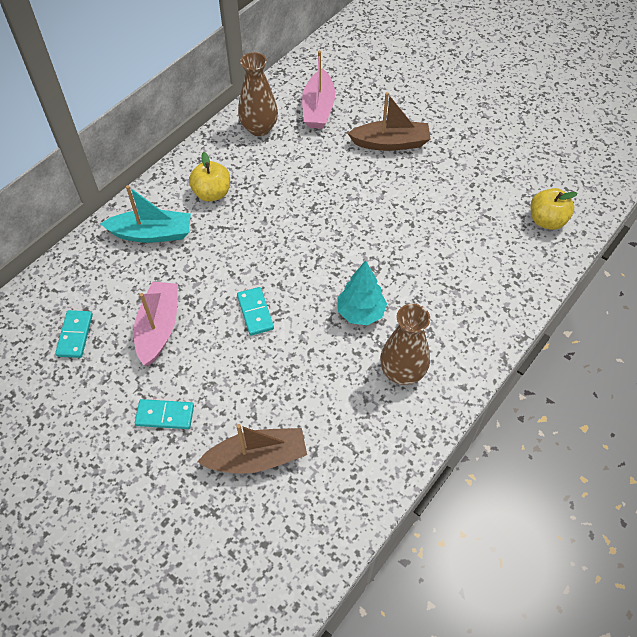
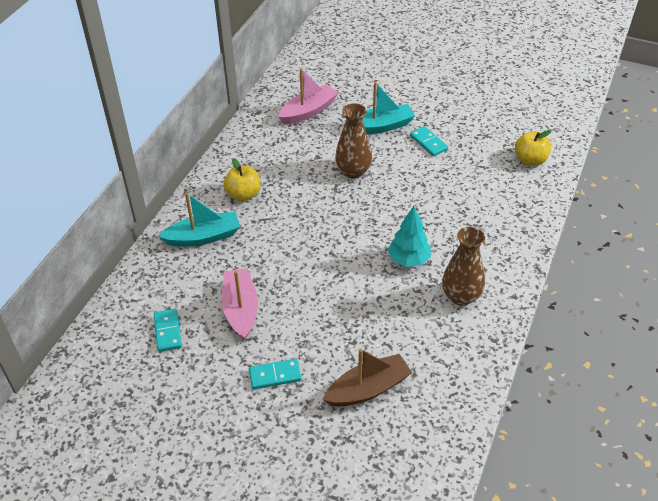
camera: 15 degrees left, 10 degrees down
turquoise domino [237,287,274,336] -> turquoise domino moved to [410,126,448,156]
brown vase [238,52,278,136] -> brown vase moved to [335,103,372,179]
pink boat [302,51,335,129] -> pink boat turned 120 degrees counterclockwise [278,68,338,125]
brown boat [347,92,431,151] -> turquoise boat [344,82,415,134]

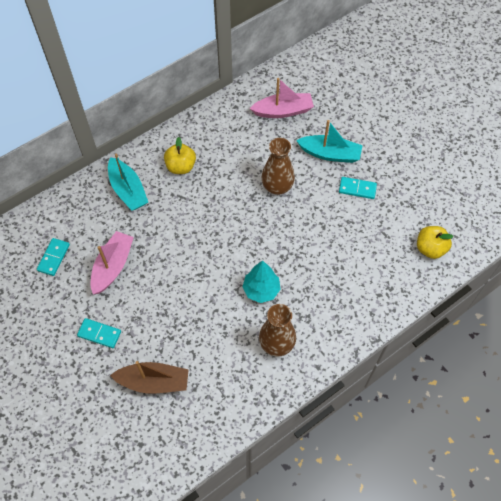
camera: 30 degrees right, 15 degrees up
turquoise boat [158,192,240,247] -> turquoise boat turned 45 degrees clockwise [108,154,148,211]
turquoise domino [410,126,448,156] -> turquoise domino turned 75 degrees counterclockwise [339,177,377,199]

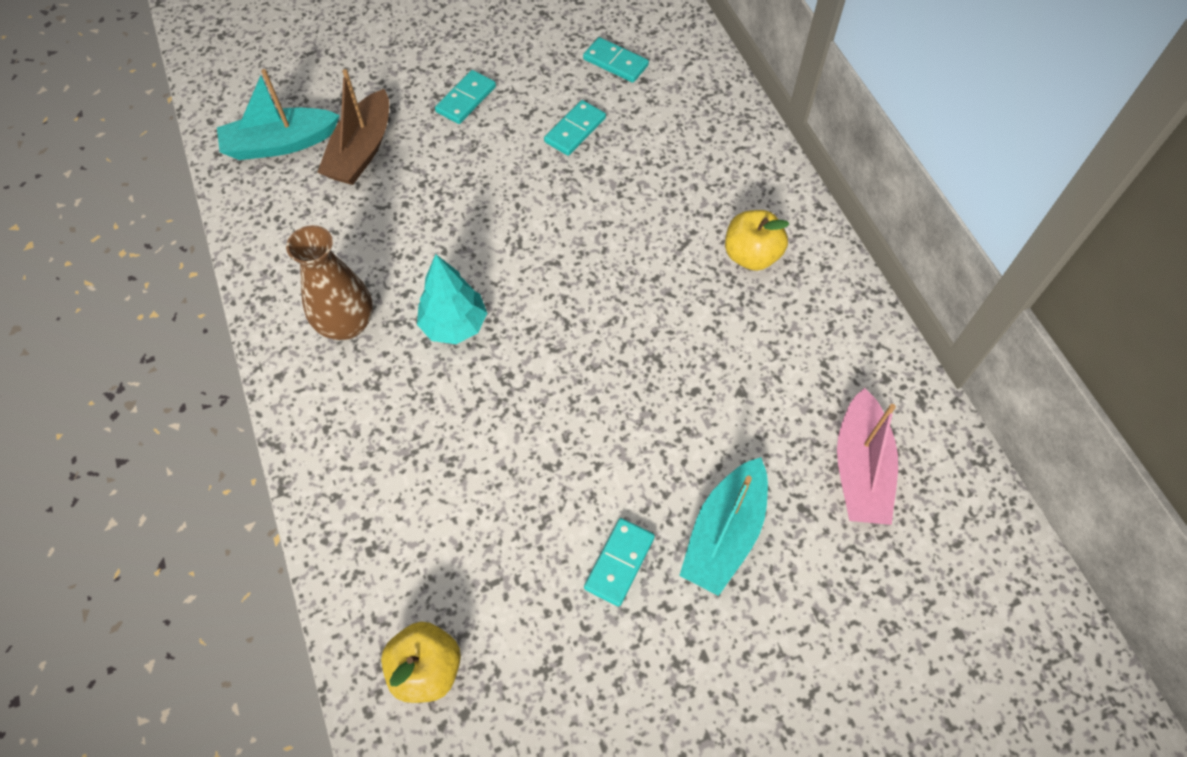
camera: 105 degrees right, 0 degrees up
pink boat [91,231,134,294] -> turquoise domino [544,100,606,156]
turquoise boat [108,154,148,211] -> turquoise boat moved to [217,69,340,160]
brown vase [262,138,295,195] -> none

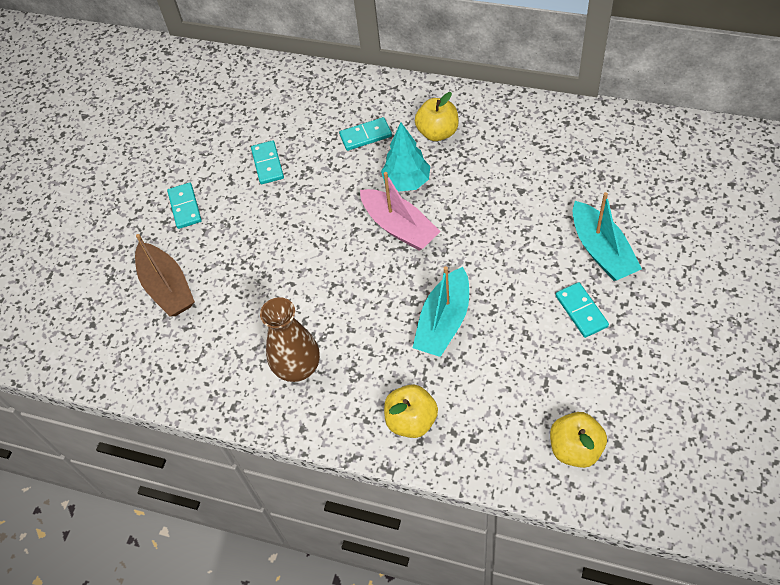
camera: 45 degrees left, 5 degrees down
turquoise boat [217,69,340,160] -> turquoise boat moved to [413,266,469,357]
turquoise tree [417,254,487,344] -> turquoise tree moved to [381,123,430,191]
turquoise domino [583,37,649,83] -> turquoise domino moved to [339,117,392,151]
pink boat [837,388,898,525] -> pink boat moved to [360,172,441,251]
none -> yellow apple [384,385,438,438]

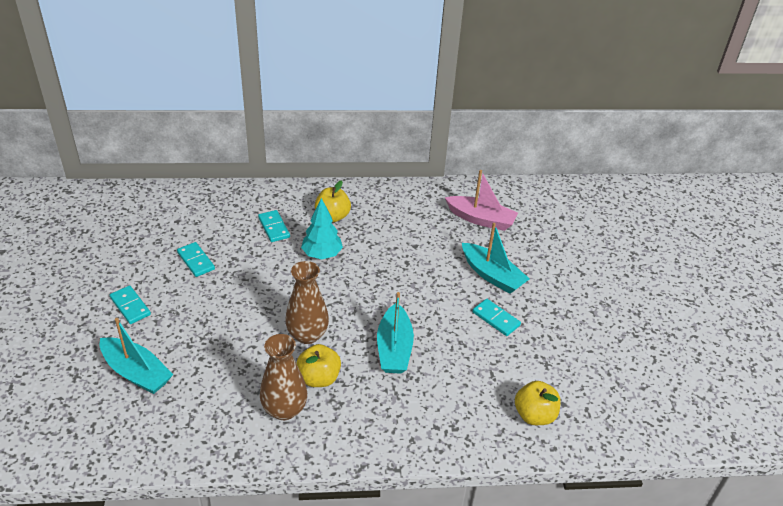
camera: 30 degrees left, 15 degrees down
brown boat [135,234,195,316] -> turquoise boat [100,318,173,394]
turquoise domino [339,117,392,151] -> turquoise domino turned 75 degrees counterclockwise [258,210,290,242]
pink boat [360,172,441,251] -> pink boat moved to [445,170,518,231]
yellow apple [384,385,438,438] -> yellow apple moved to [297,344,341,387]
none -> brown vase [285,261,329,344]

